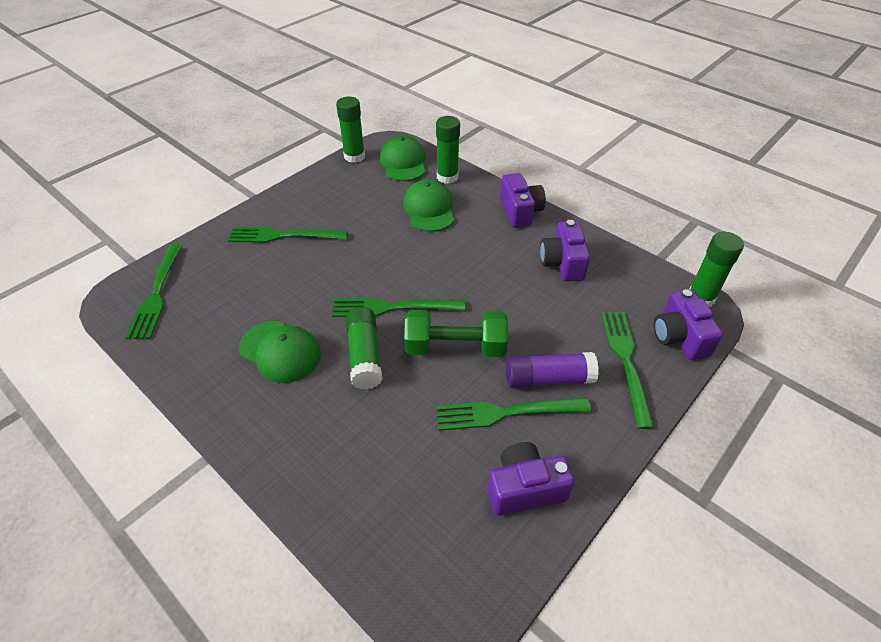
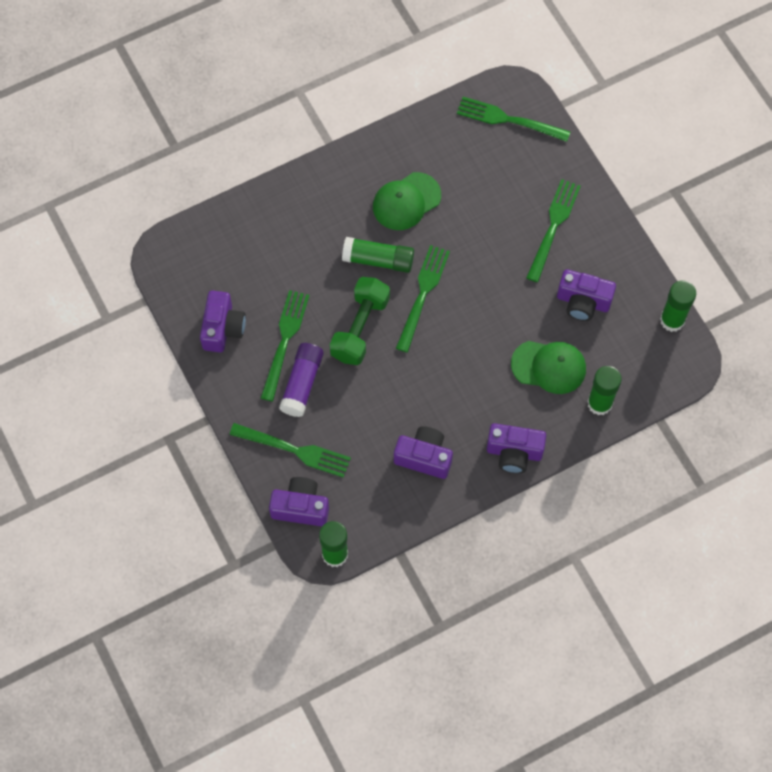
camera: 110 degrees right, 20 degrees up
green cap [380,135,426,181] -> none
none -> purple camera [557,269,616,321]

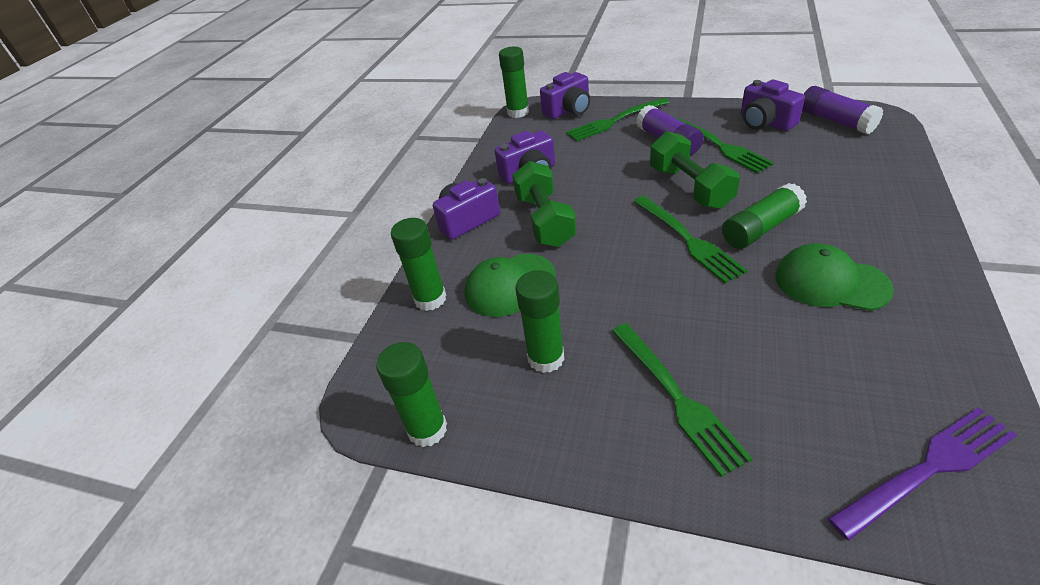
camera: 140 degrees right, 25 degrees down
green cap [373,172,441,230] -> green cap turned 75 degrees counterclockwise [775,243,894,311]
green fork [457,97,571,142] -> purple fork [827,407,1017,541]
purple camera [557,269,616,321] -> green glue stick [515,270,564,373]
none -> green dumbbell [512,161,577,247]
none -> purple glue stick [802,86,883,134]

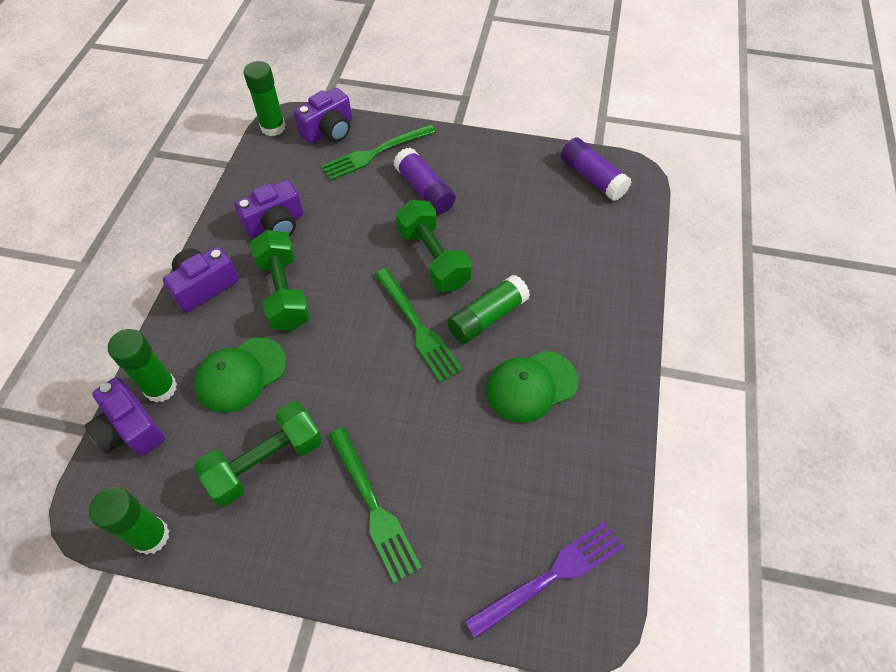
camera: 10 degrees left, 15 degrees up
green glue stick [515,270,564,373] -> green dumbbell [194,401,322,506]
green fork [675,117,774,173] -> none
purple camera [741,79,805,131] -> purple camera moved to [85,377,165,456]
green cap [775,243,894,311] -> green cap turned 45 degrees counterclockwise [486,351,578,423]

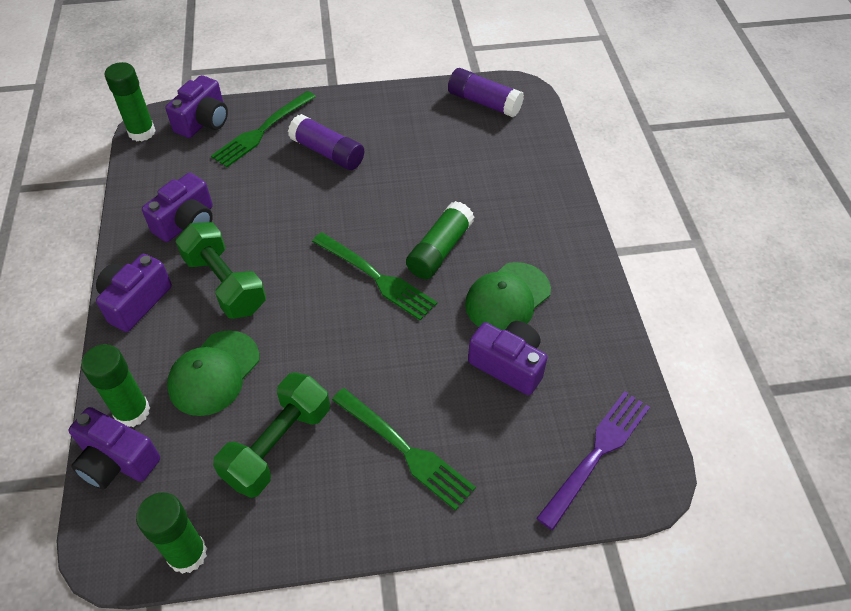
camera: 20 degrees left, 5 degrees down
green dumbbell [396,200,472,292] -> none
none -> purple camera [468,321,547,395]

